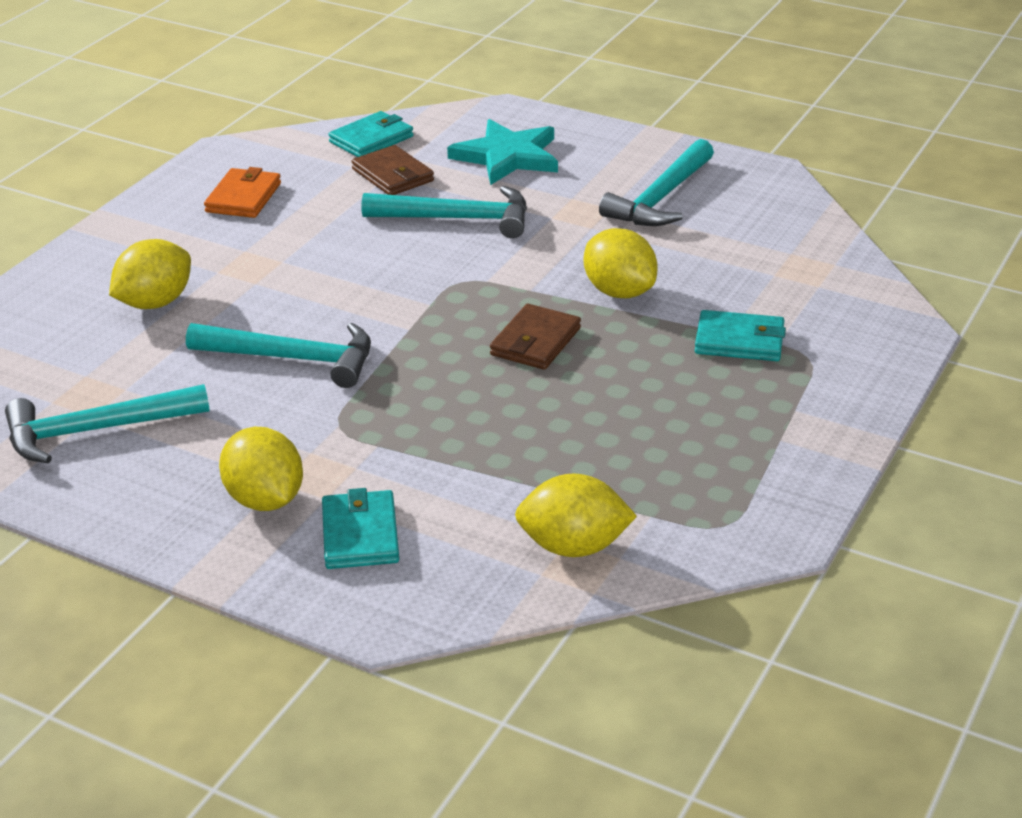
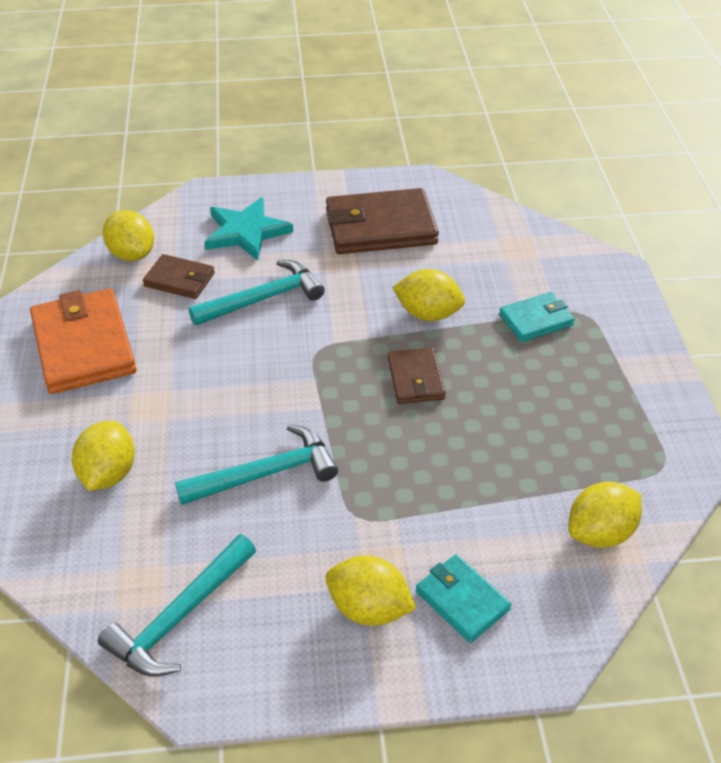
camera: 35 degrees left, 10 degrees up
orange wallet [204,167,281,218] -> orange wallet [30,288,137,394], size x1.84
turquoise wallet [329,111,414,157] -> yellow lemon [103,210,154,261]
turquoise hammer [599,139,714,226] -> brown wallet [326,188,439,254]

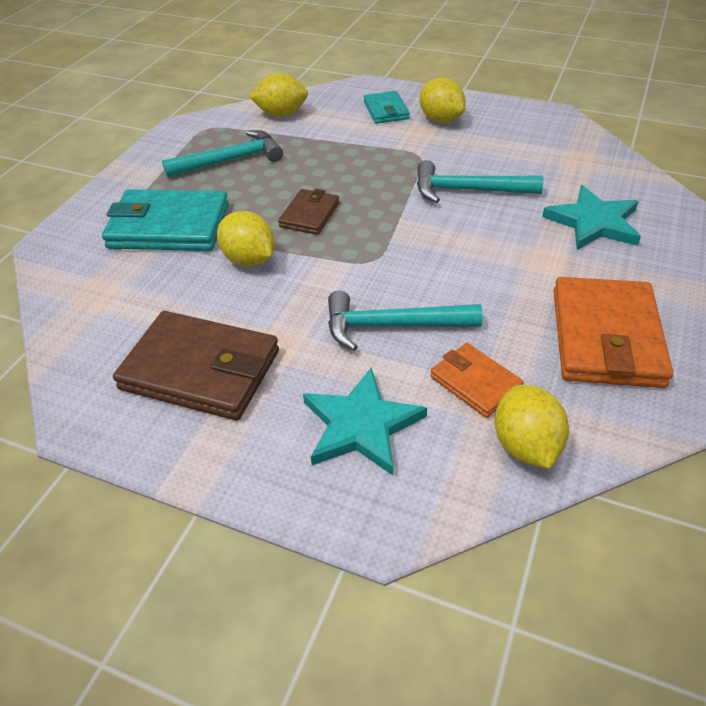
camera: 150 degrees left, 0 degrees up
yellow lemon [72,421,135,491] -> turquoise star [542,185,641,250]
turquoise hammer [98,534,256,677] -> turquoise hammer moved to [162,130,283,178]
brown wallet [143,254,215,299] -> orange wallet [430,343,524,418]
turquoise wallet [499,292,575,342] -> turquoise wallet [102,189,229,251], size x1.84

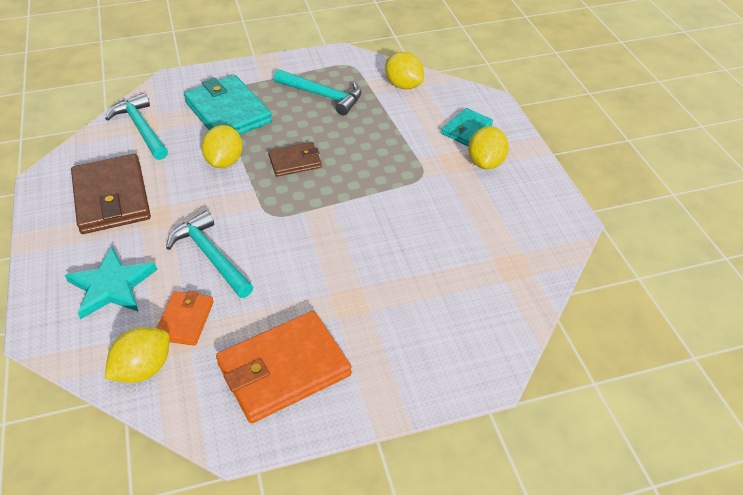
camera: 50 degrees right, 0 degrees up
turquoise hammer [417,160,544,203] -> turquoise hammer moved to [105,93,168,160]
turquoise star [542,185,641,250] -> none

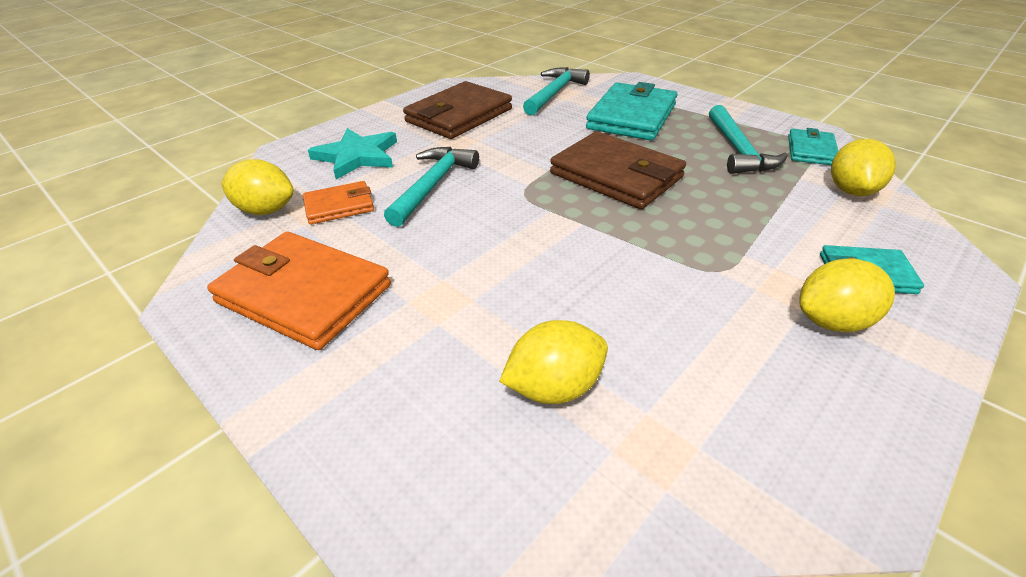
camera: 60 degrees right, 5 degrees down
yellow lemon [202,125,243,168] -> yellow lemon moved to [499,320,608,404]
brown wallet [268,142,322,177] -> brown wallet [550,131,686,209], size x1.84
none -> turquoise wallet [788,128,838,165]

